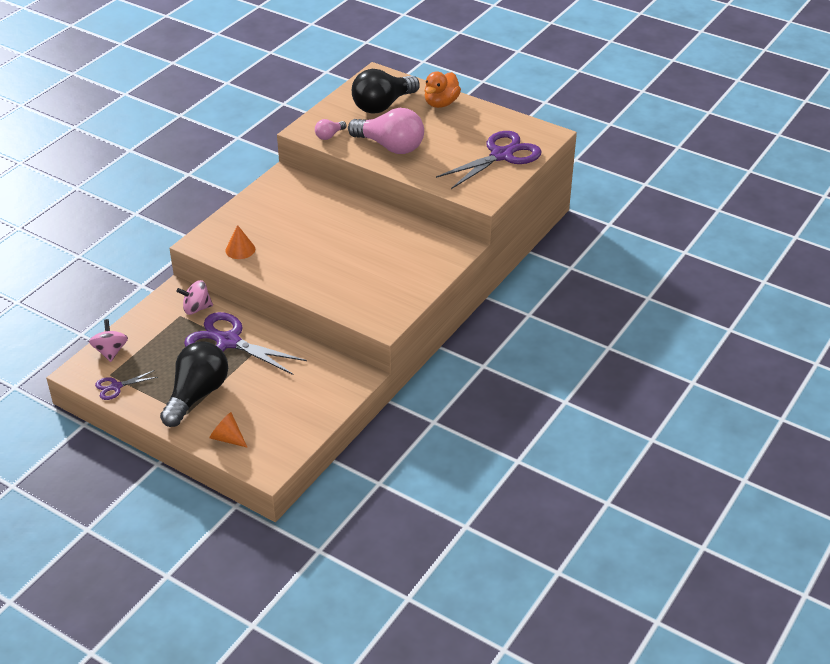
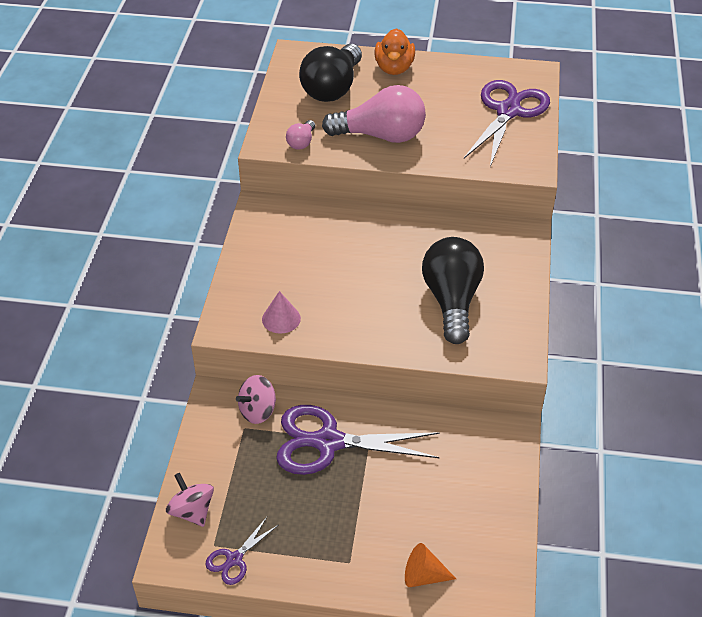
camera: 25 degrees left, 5 degrees up
black light bulb [160,342,228,427] -> black light bulb moved to [422,237,484,344]
orange cone [225,225,255,259] -> pink cone [262,291,301,334]

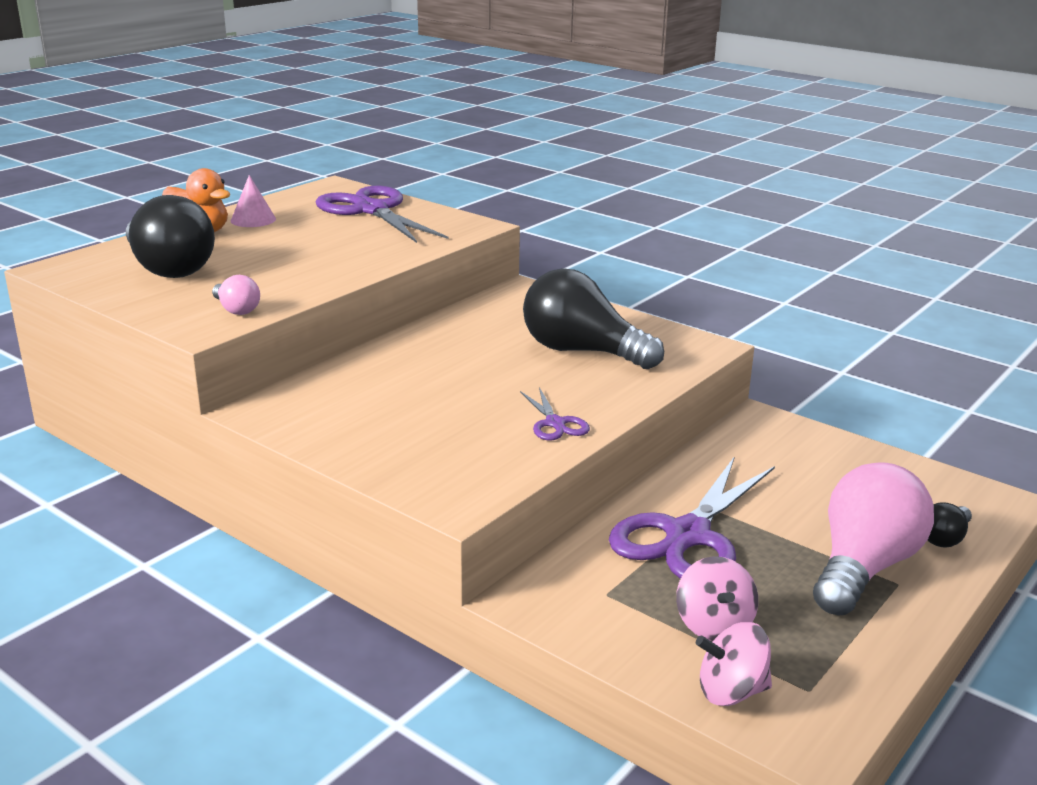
camera: 60 degrees left, 20 degrees down
purple scissors [206,517,278,585] -> purple scissors moved to [520,387,590,441]
pink spinning top [236,375,276,424] -> pink spinning top moved to [676,556,758,641]
pink cone [262,291,301,334] -> pink cone moved to [231,175,276,227]
pink light bulb [322,85,426,143] -> pink light bulb moved to [813,462,934,616]
orange cone [405,543,456,587] -> black light bulb [927,502,972,548]

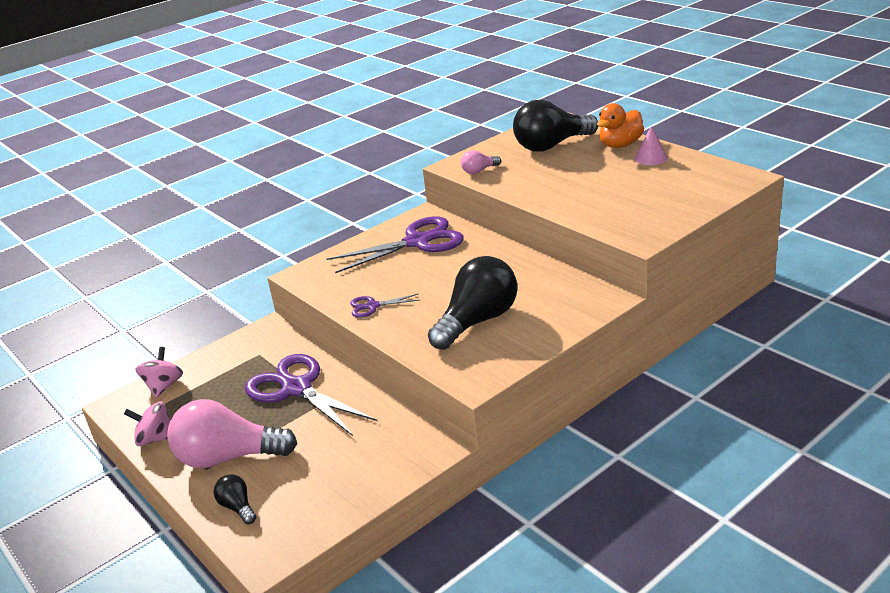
camera: 105 degrees right, 5 degrees up
purple scissors [316,186,449,243] -> purple scissors moved to [326,216,464,273]
pink spinning top [676,556,758,641] -> pink spinning top moved to [124,402,170,446]
pink light bulb [813,462,934,616] -> pink light bulb turned 135 degrees clockwise [167,399,297,468]

